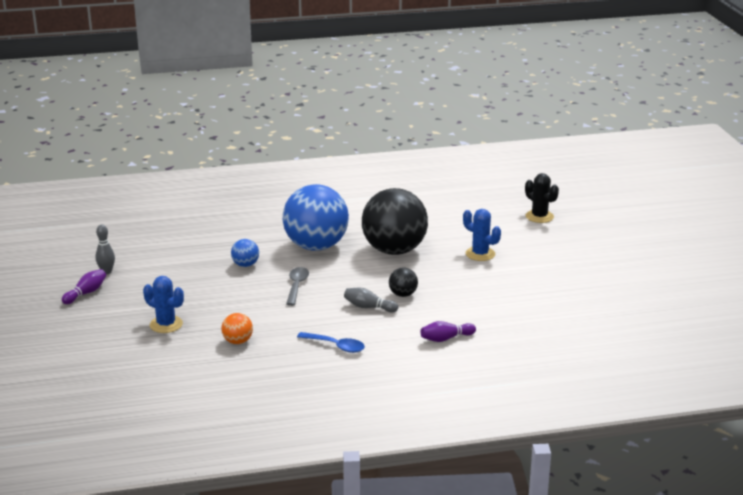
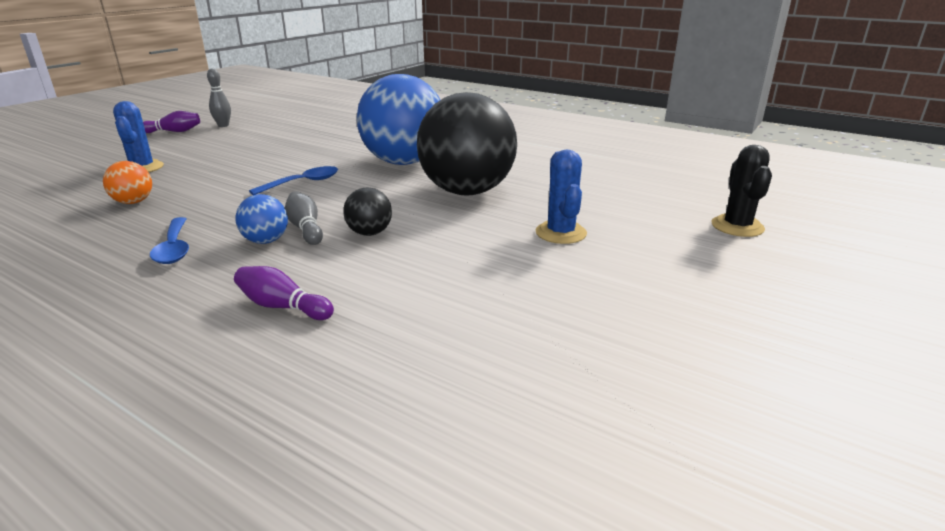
camera: 45 degrees right, 0 degrees up
blue ball [231,239,259,267] -> blue ball moved to [235,194,288,244]
grey spoon [286,267,309,306] -> blue spoon [249,166,338,195]

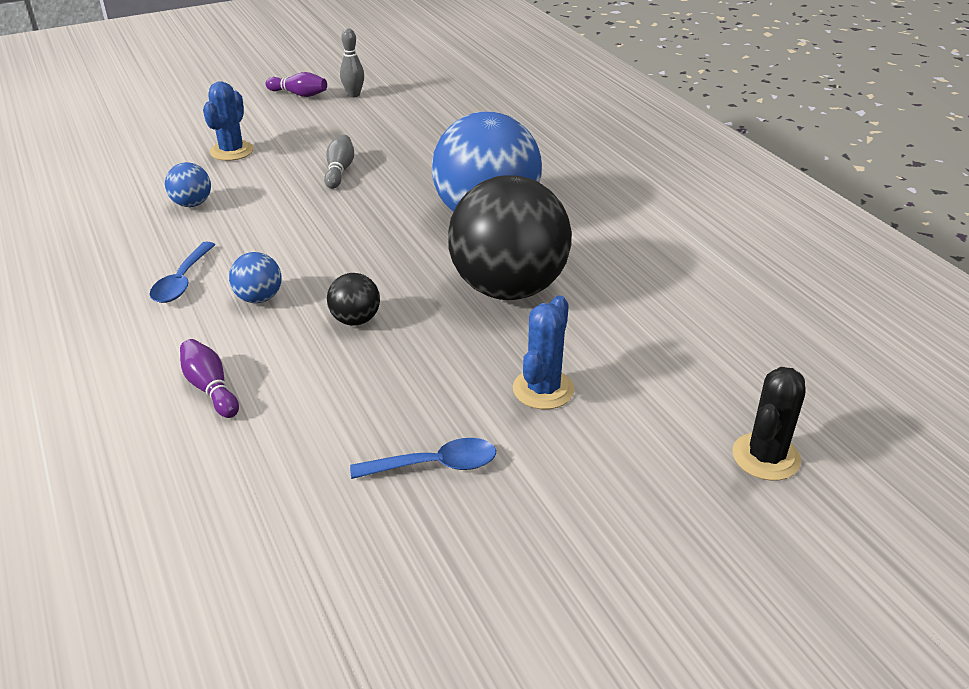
camera: 30 degrees right, 10 degrees up
orange ball [103,161,152,204] -> blue ball [165,162,211,207]
blue spoon [249,166,338,195] -> blue spoon moved to [350,438,496,479]
grey bowling pin [285,191,323,245] -> grey bowling pin moved to [324,135,354,189]

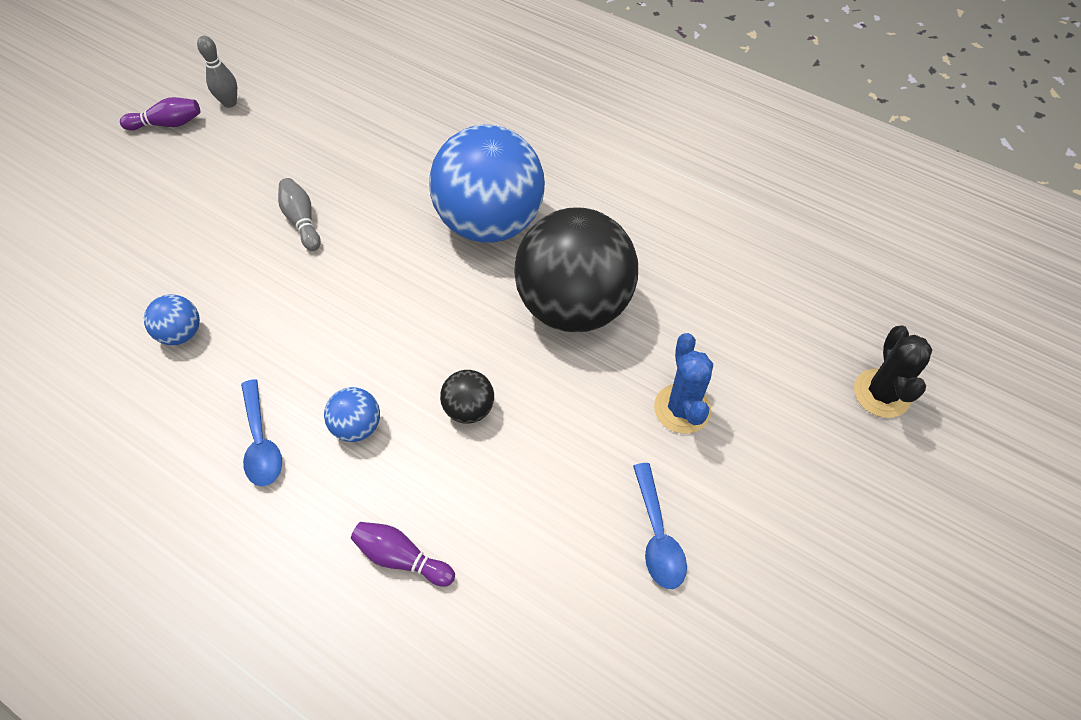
camera: 30 degrees left, 20 degrees up
blue cactus [203,81,254,161] -> none
blue spoon [350,438,496,479] -> blue spoon turned 120 degrees clockwise [633,463,687,589]

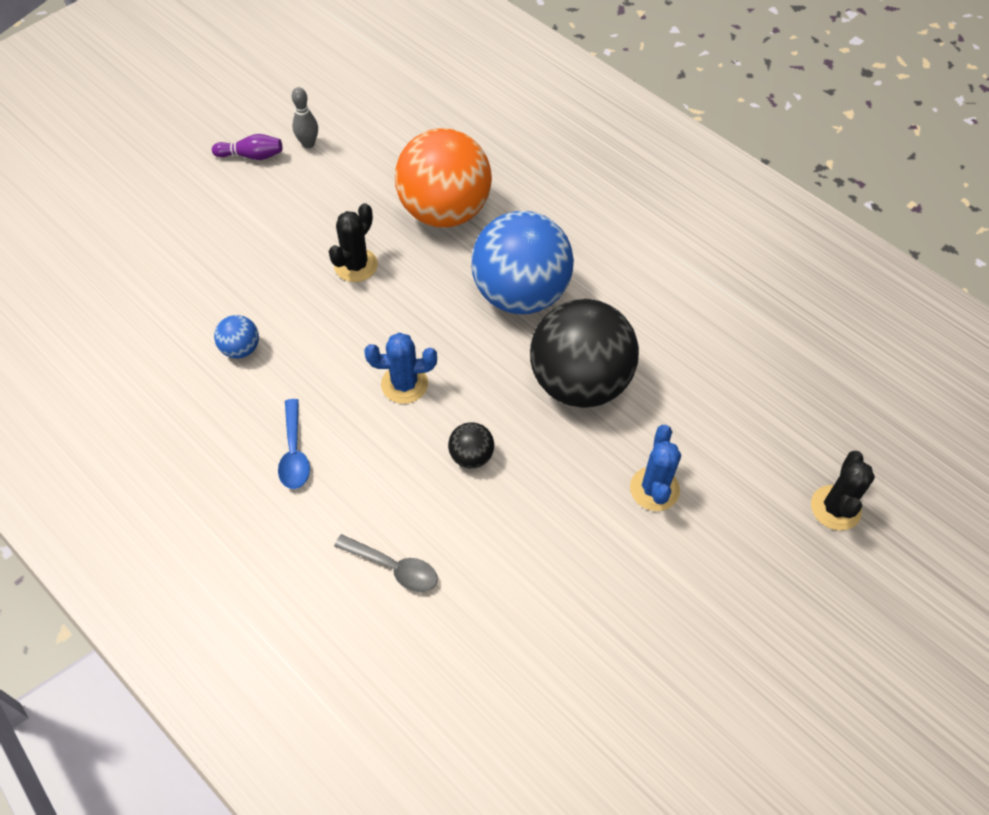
camera: 10 degrees right, 0 degrees up
grey bowling pin [278,178,321,251] -> black cactus [329,203,378,282]
blue ball [324,387,380,442] -> none
purple bowling pin [351,522,455,587] -> grey spoon [334,534,438,592]
blue spoon [633,463,687,589] -> none
none -> blue cactus [364,333,437,404]
none -> orange ball [395,128,492,228]

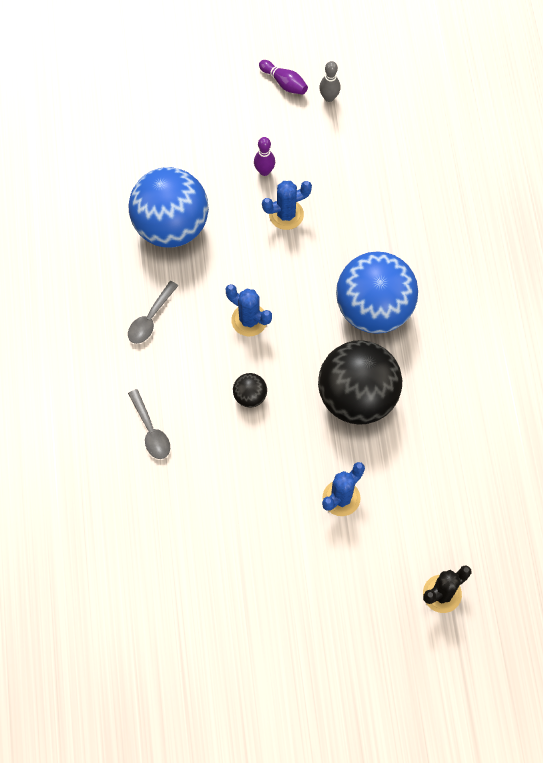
camera: 40 degrees right, 10 degrees up
blue ball [214,315,259,358] -> blue ball [128,167,209,248], size x2.40
blue spoon [278,399,310,489] -> grey spoon [128,281,178,344]
black cactus [329,203,378,282] -> blue cactus [262,181,312,230]
orange ball [395,128,492,228] -> none
none -> purple bowling pin [254,137,275,176]

